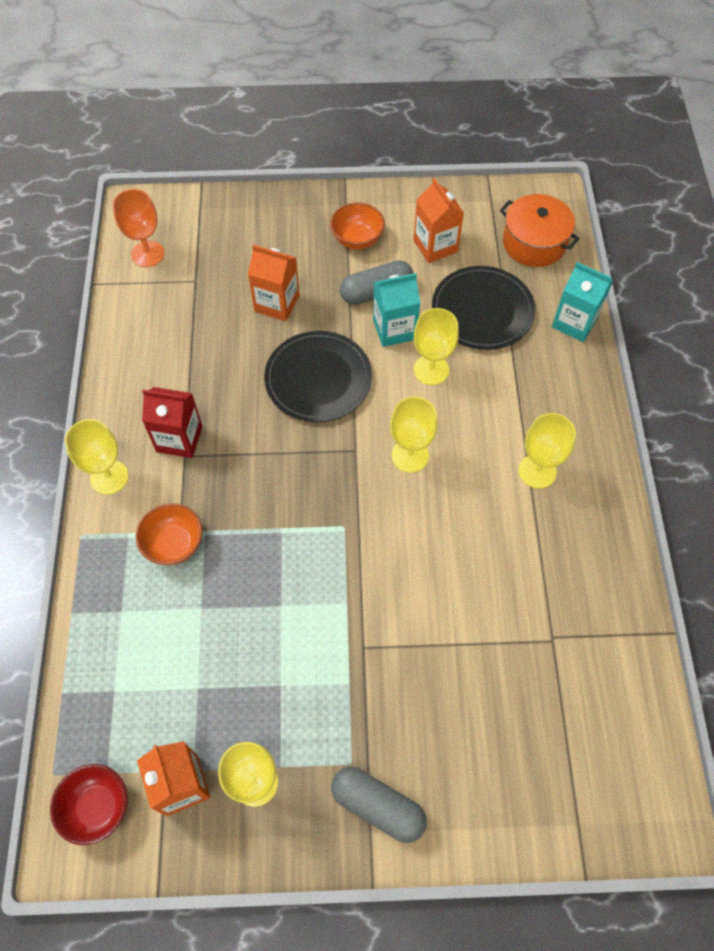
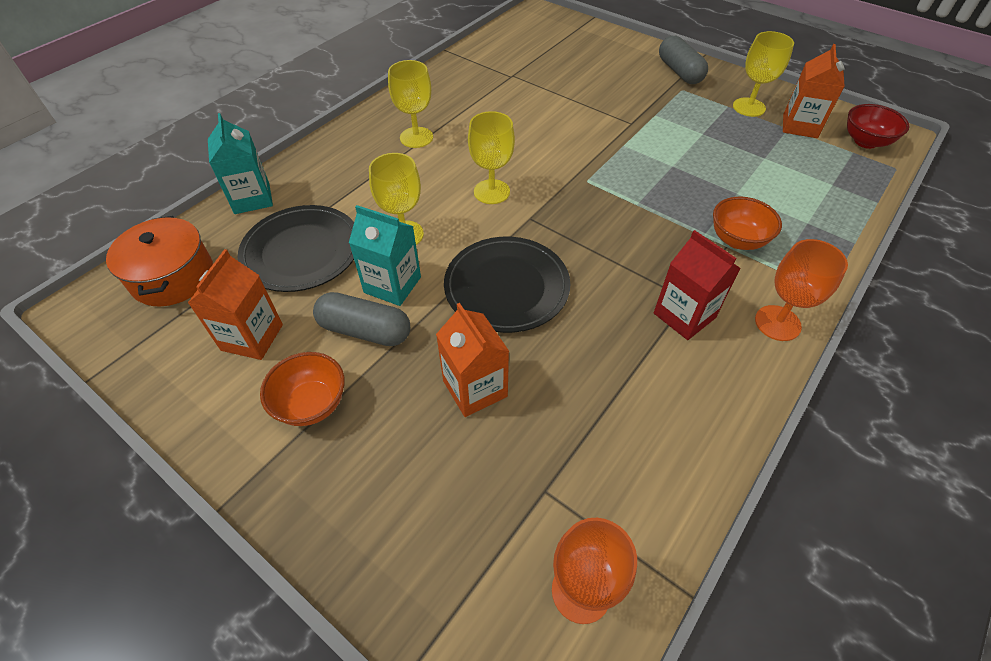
camera: 140 degrees left, 10 degrees down
yellow goblet [65,419,128,495] -> orange goblet [755,239,848,341]

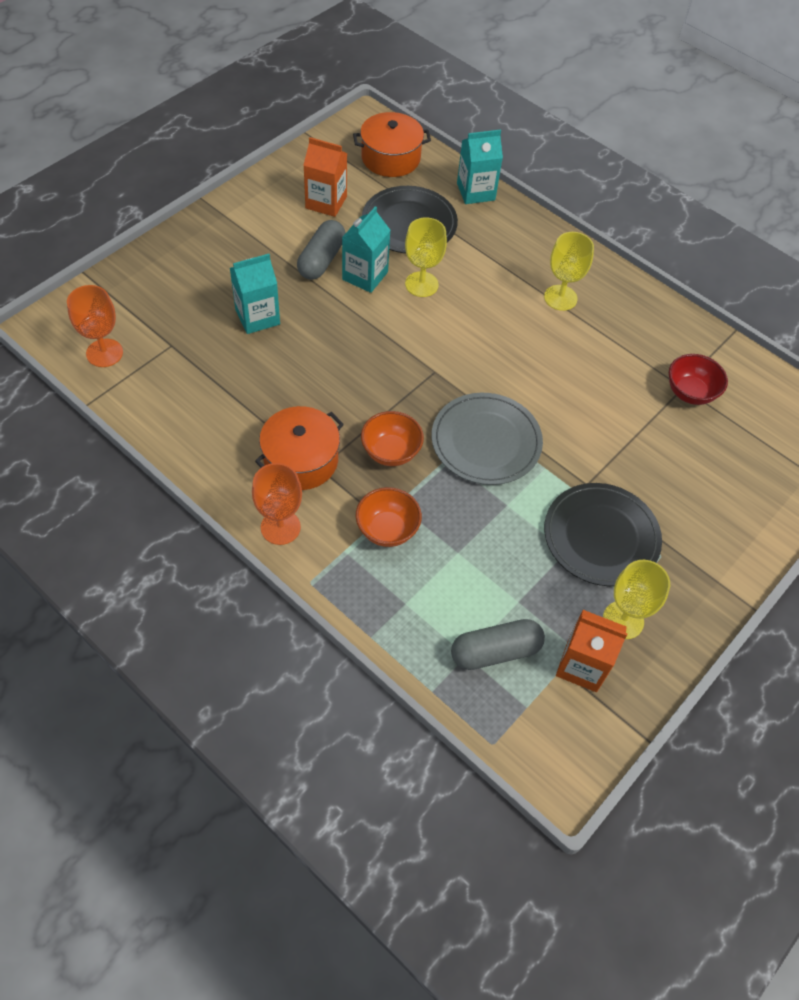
camera: 90 degrees right, 5 degrees up
orange bowl [260,352,345,426] -> orange bowl moved to [361,411,424,466]
orange carton [436,303,509,417] -> turquoise carton [230,254,280,334]
black plate [444,237,570,333] -> black plate moved to [544,483,662,586]
yellow goblet [468,111,515,204] -> none
red carton [654,230,741,340] -> orange pot [255,406,344,490]
grey capsule [659,36,708,84] -> grey capsule moved to [451,619,545,670]
red bowl [847,104,909,149] -> red bowl moved to [669,354,728,405]
none -> grey plate [432,393,543,485]

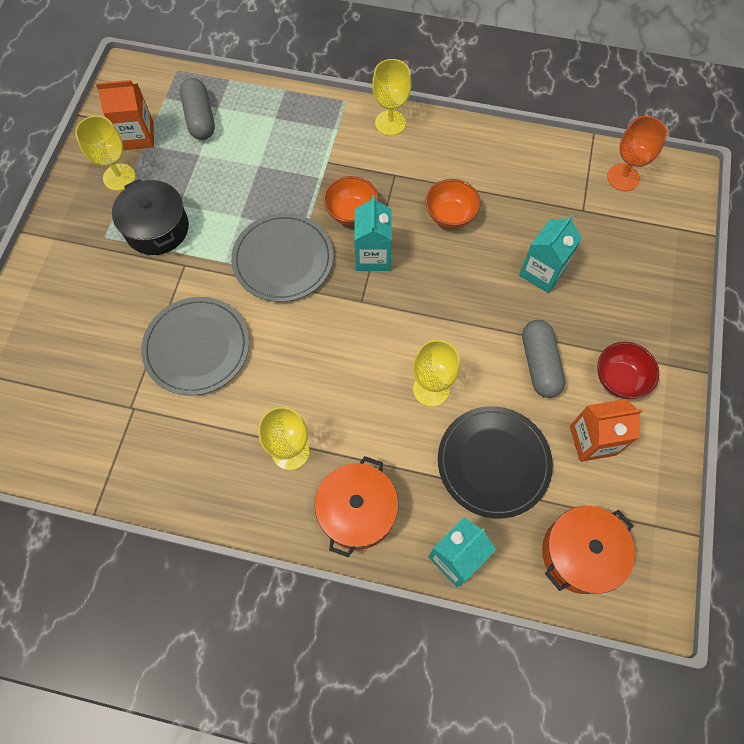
camera: 155 degrees right, 10 degrees up
orange goblet [252,463,302,545] -> yellow goblet [372,59,411,136]
orange pot [255,406,344,490] -> orange pot moved to [315,456,399,558]
turquoise carton [342,206,391,293] -> turquoise carton moved to [354,195,392,271]
orange bowl [356,487,422,547] -> orange bowl moved to [425,179,481,229]
grey capsule [451,619,545,670] -> grey capsule turned 60 degrees counterclockwise [180,78,215,140]
black plate [544,483,662,586] -> black pot [112,179,189,255]
red bowl [669,354,728,405] -> red bowl moved to [597,342,659,399]
none -> grey plate [141,297,249,396]

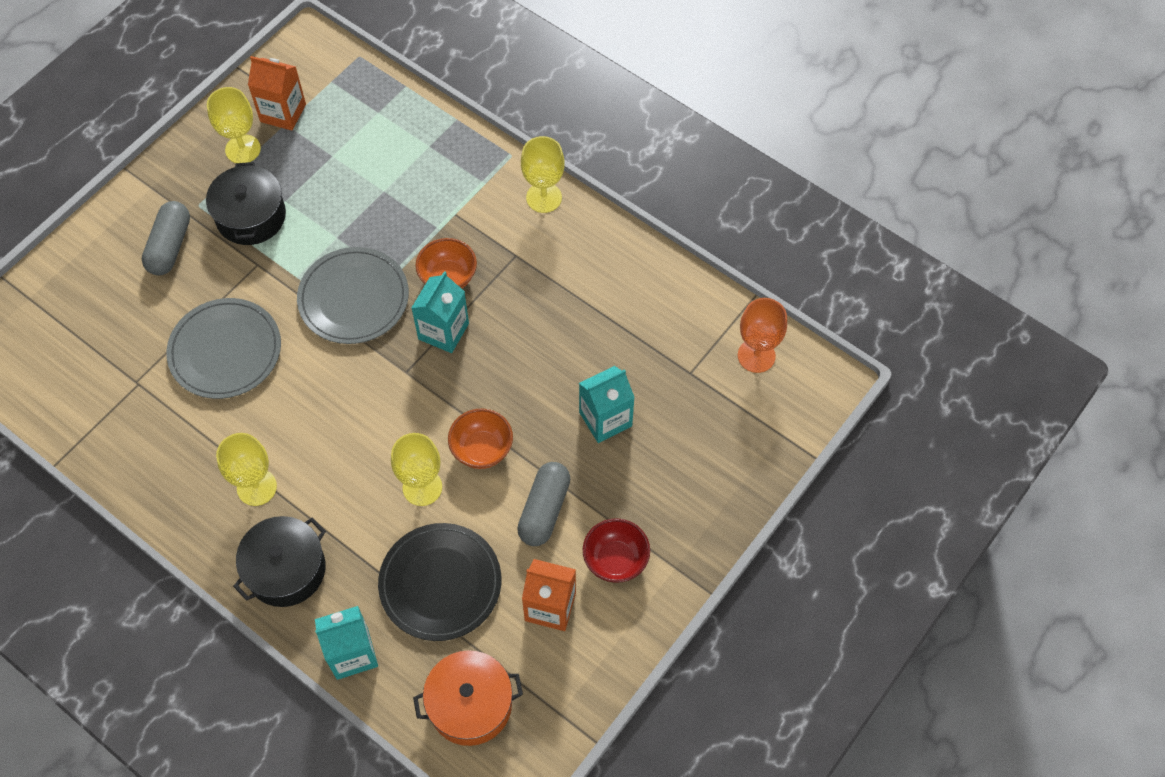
camera: 25 degrees right, 5 degrees down
grey capsule [180,78,215,140] -> grey capsule moved to [142,201,190,276]
orange pot [315,456,399,558] -> black pot [233,516,326,607]
orange bowl [425,179,481,229] -> orange bowl moved to [448,408,513,469]

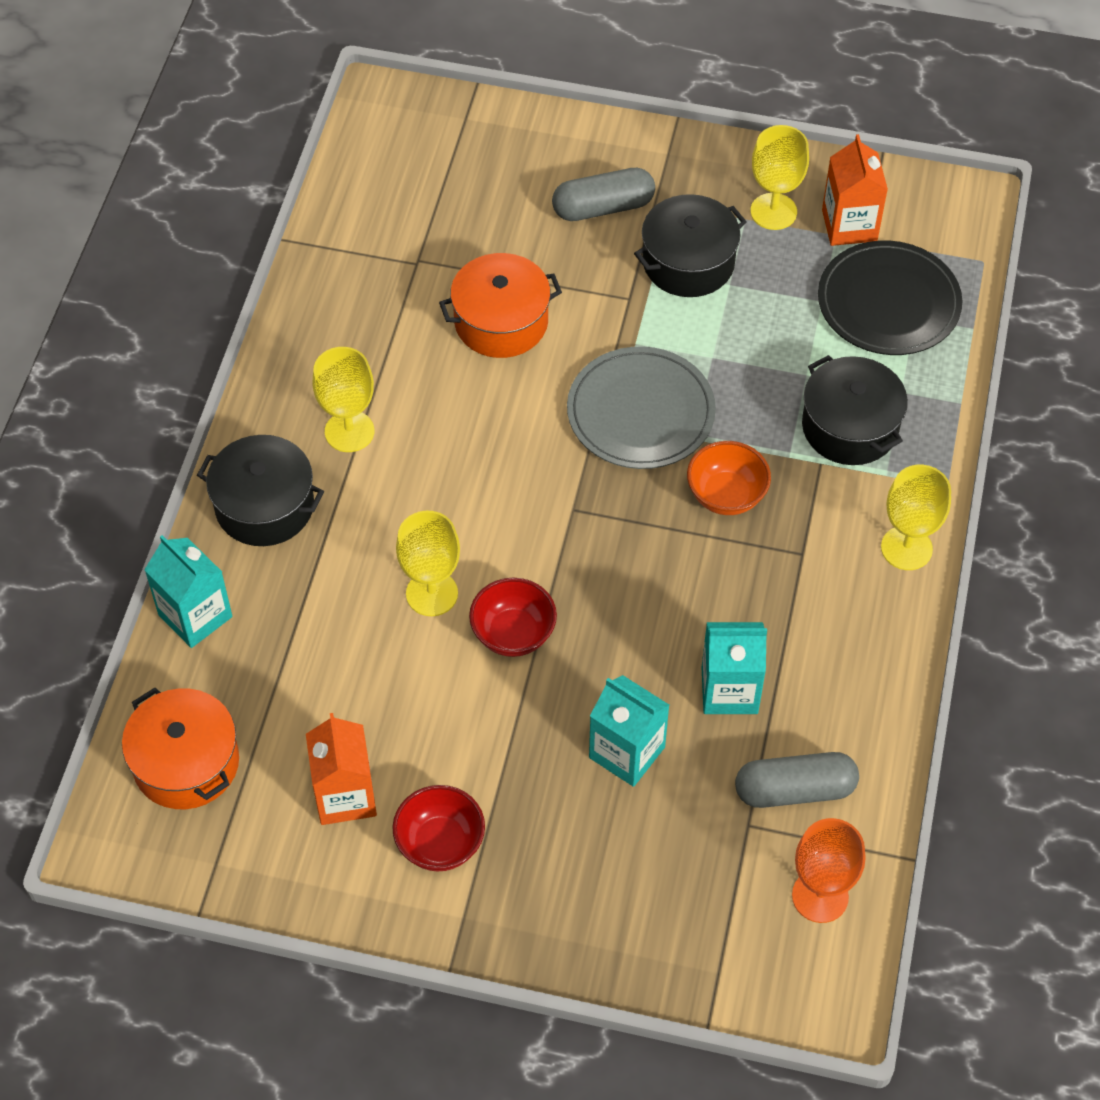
camera: 65 degrees right, 5 degrees down
grey plate [166,298,281,399] -> orange pot [439,253,562,358]
black plate [378,523,501,641] -> black plate moved to [818,241,962,355]
turquoise carton [412,271,469,353] -> turquoise carton moved to [702,622,767,714]
orange bowl [448,408,513,469] -> red bowl [469,578,557,657]
grey capsule [517,462,570,546] -> grey capsule moved to [735,752,859,808]
none -> black pot [802,355,908,465]

